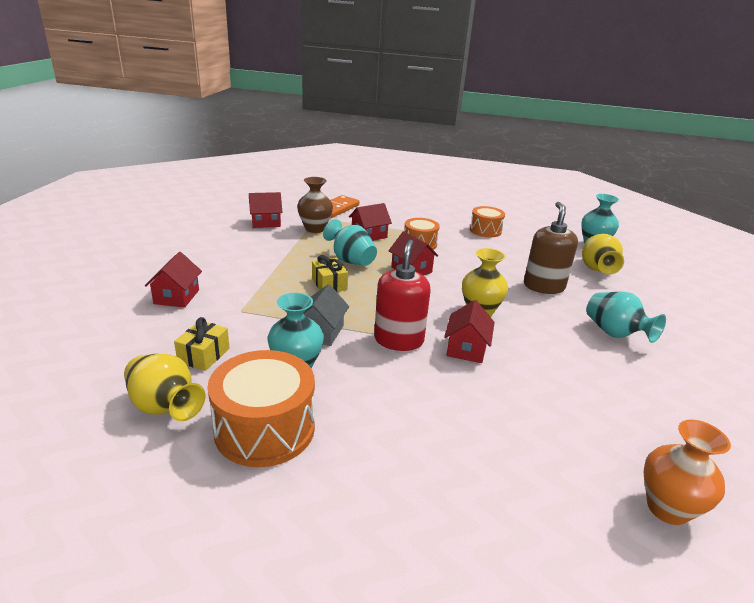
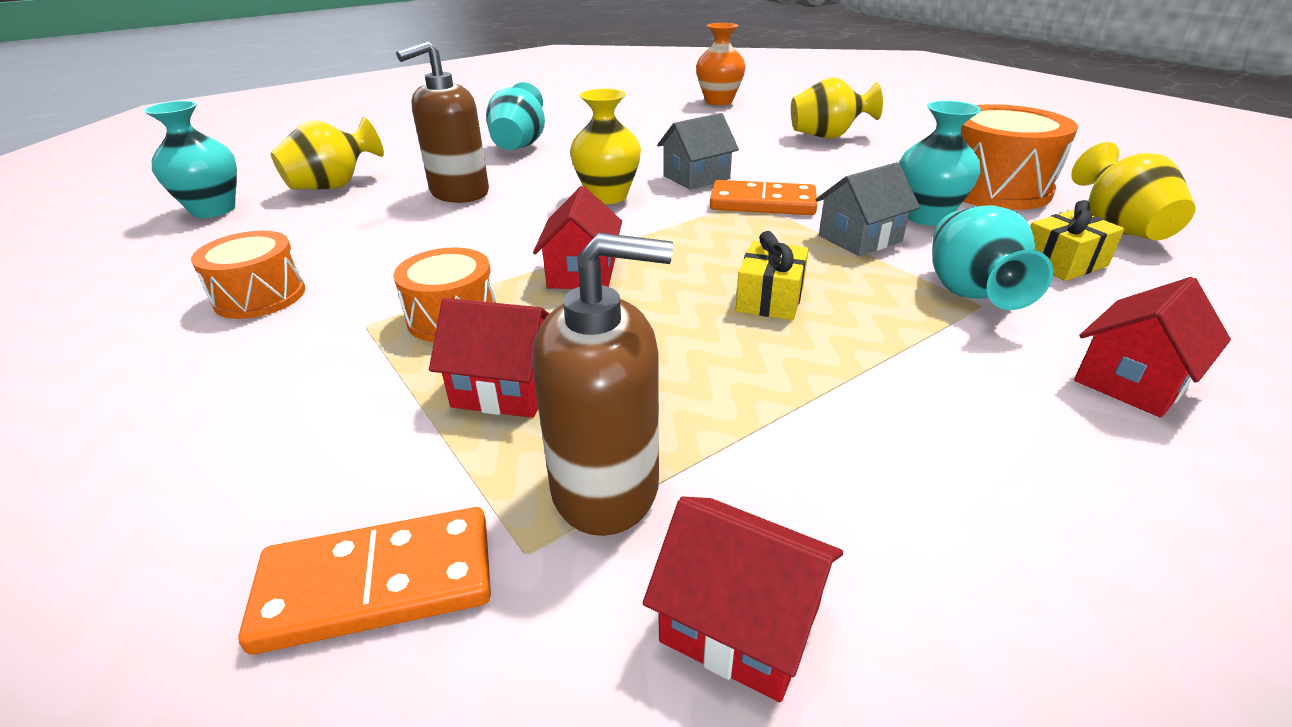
camera: 135 degrees left, 5 degrees up
brown vase [297,177,333,233] -> brown soap dispenser [532,233,673,536]
turquoise vase [323,219,377,266] -> turquoise vase moved to [932,205,1053,310]
red soap dispenser [374,240,431,351] -> orange domino [710,180,817,215]
red house [444,300,495,363] -> grey house [657,113,739,190]
none -> yellow vase [791,77,883,138]

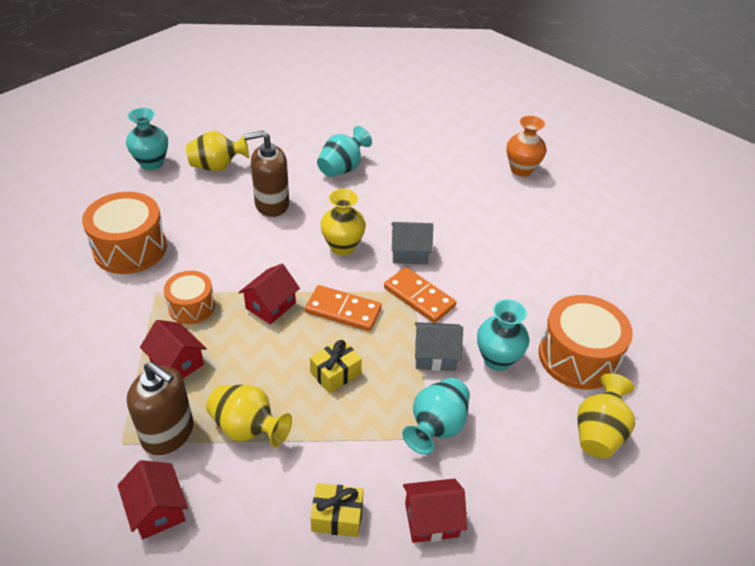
camera: 30 degrees right, 10 degrees up
orange drum [191,231,305,319] -> orange drum [82,192,167,274], size x1.67
orange domino [238,507,491,655] -> orange domino moved to [305,285,382,331]
yellow vase [791,77,883,138] -> yellow vase moved to [206,385,292,447]
yellow gift [1030,200,1125,281] -> yellow gift moved to [311,483,364,537]

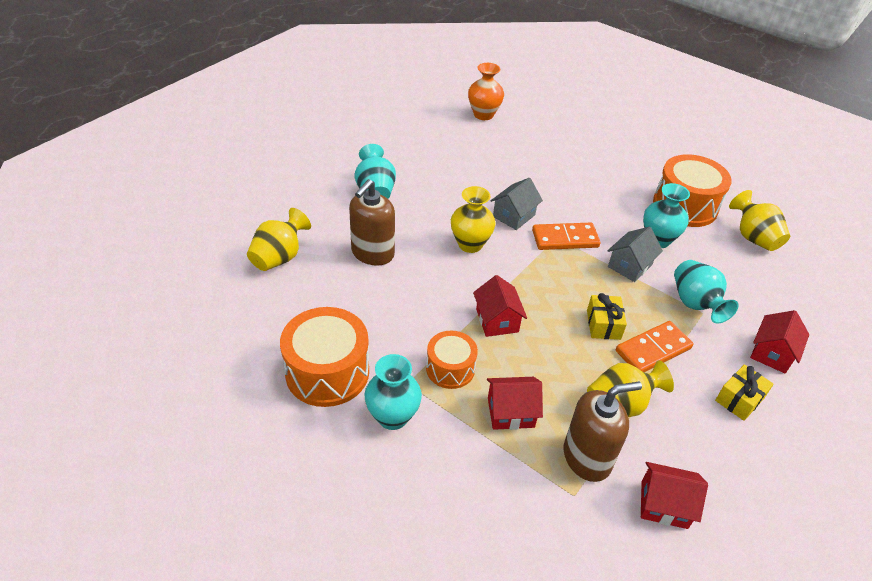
camera: 50 degrees left, 0 degrees up
turquoise vase [126,108,168,171] -> turquoise vase moved to [364,354,422,430]
orange domino [305,285,382,331] -> orange domino moved to [616,321,693,372]

